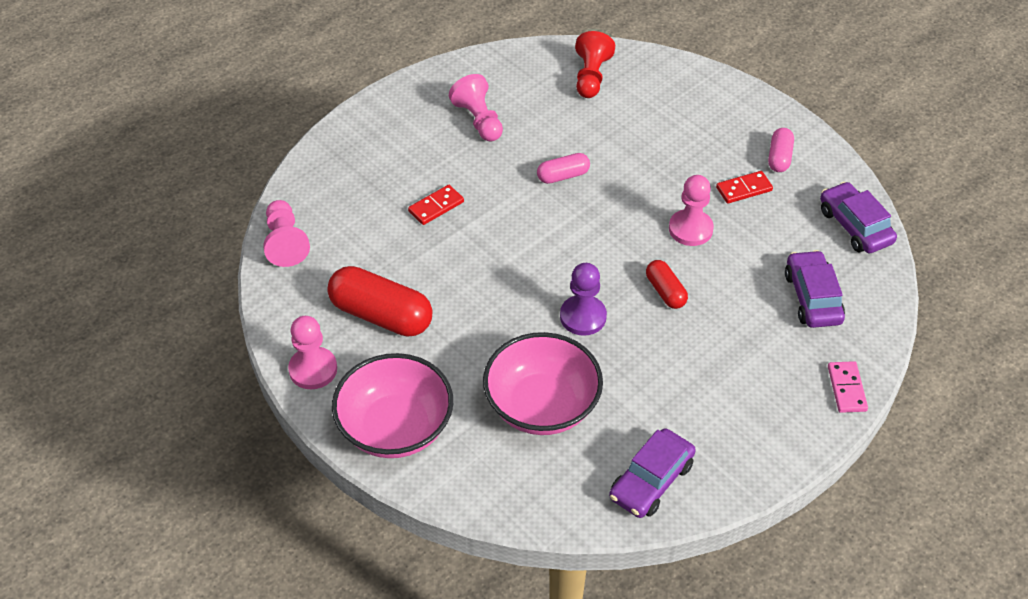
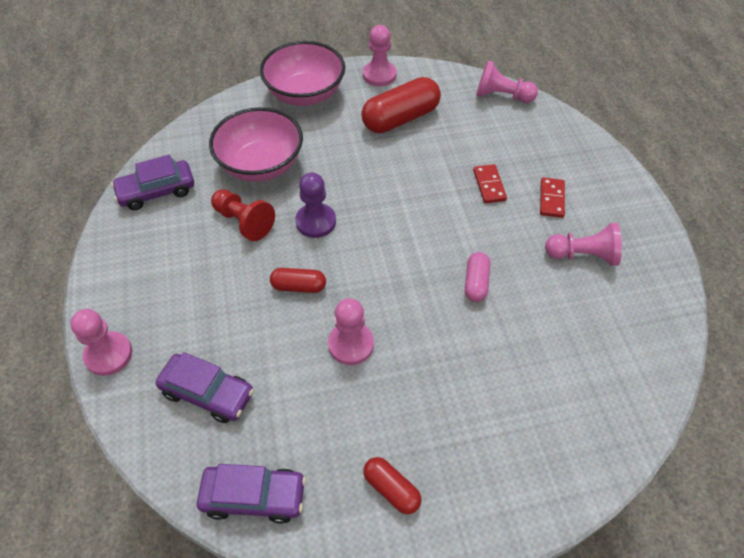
camera: 120 degrees right, 5 degrees up
red pawn [575,31,615,98] -> red pawn moved to [211,189,275,241]
purple car [609,428,696,518] -> purple car turned 90 degrees counterclockwise [111,155,194,210]
red domino [716,171,773,204] -> red domino moved to [540,178,565,218]
pink capsule [768,128,794,172] -> red capsule [363,457,421,514]
pink domino [828,361,868,413] -> pink pawn [70,309,132,376]

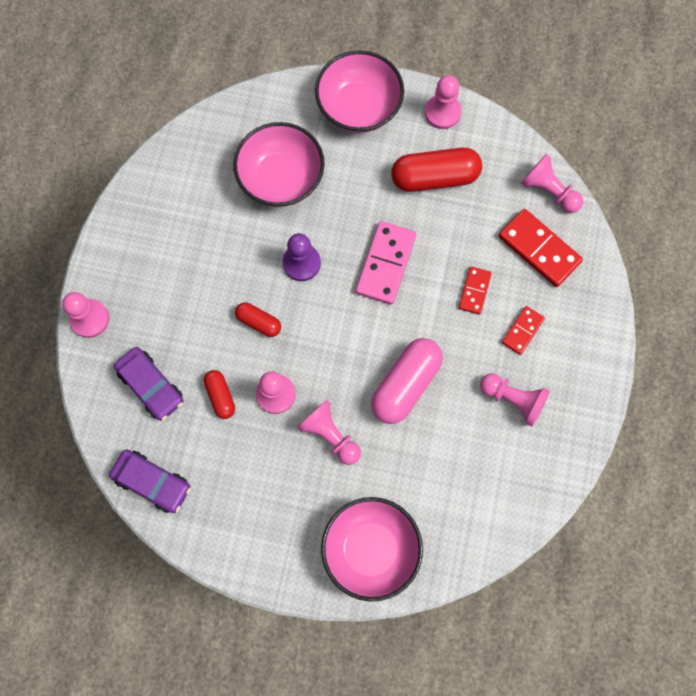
camera: 25 degrees right, 20 degrees up
purple car [111,155,194,210] -> none
red pawn [211,189,275,241] -> none
red capsule [363,457,421,514] -> red capsule moved to [204,370,235,419]
pink capsule [465,252,490,302] -> pink capsule [371,338,443,424], size x1.87
none -> pink pawn [297,400,361,465]
none -> pink bowl [321,497,423,602]
none -> pink domino [356,221,416,305]
none -> red domino [499,209,583,287]

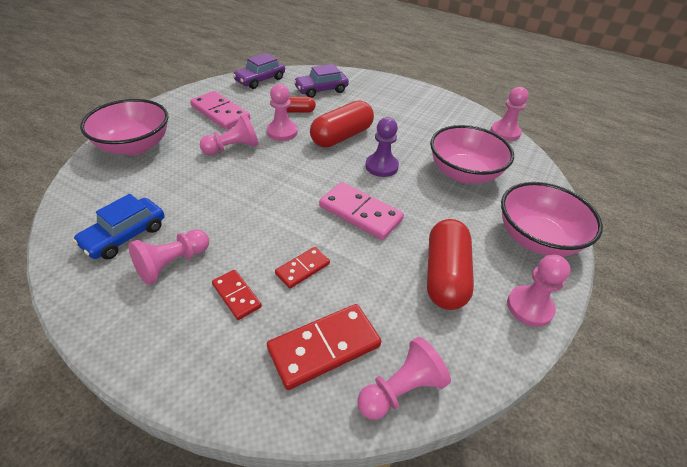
camera: 105 degrees right, 30 degrees down
pink pawn [62,292,109,338] -> pink pawn moved to [490,87,529,141]
red capsule [235,302,281,337] -> red capsule [310,100,374,147], size x1.87
pink capsule [371,338,443,424] -> none
red domino [459,267,492,315] -> red domino turned 75 degrees counterclockwise [275,247,330,289]
none -> blue car [73,194,164,260]
none -> pink domino [190,91,250,130]

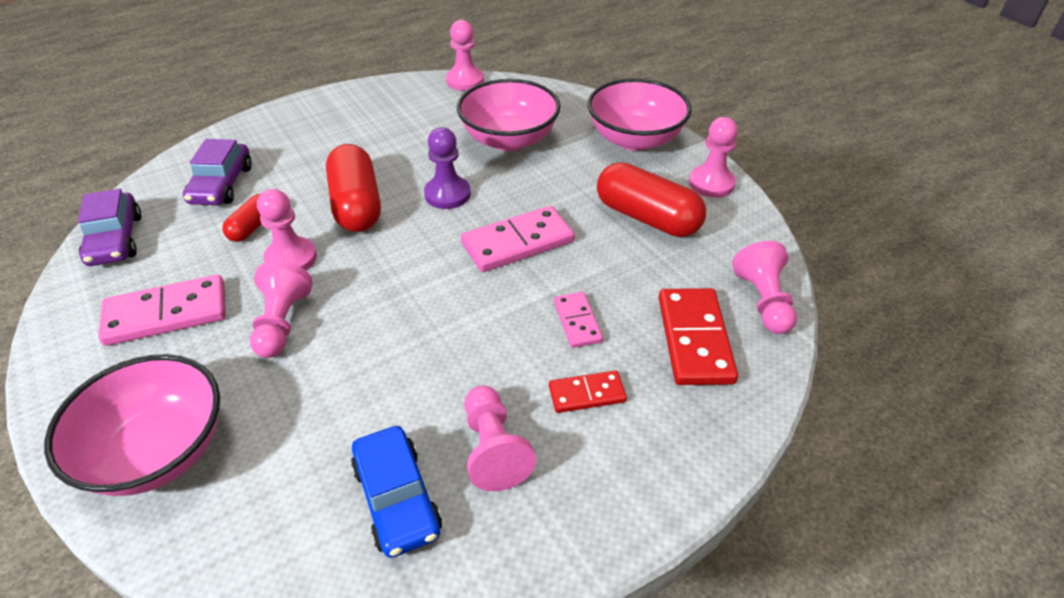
camera: 60 degrees left, 0 degrees up
red domino [275,247,330,289] -> pink domino [554,292,603,348]

